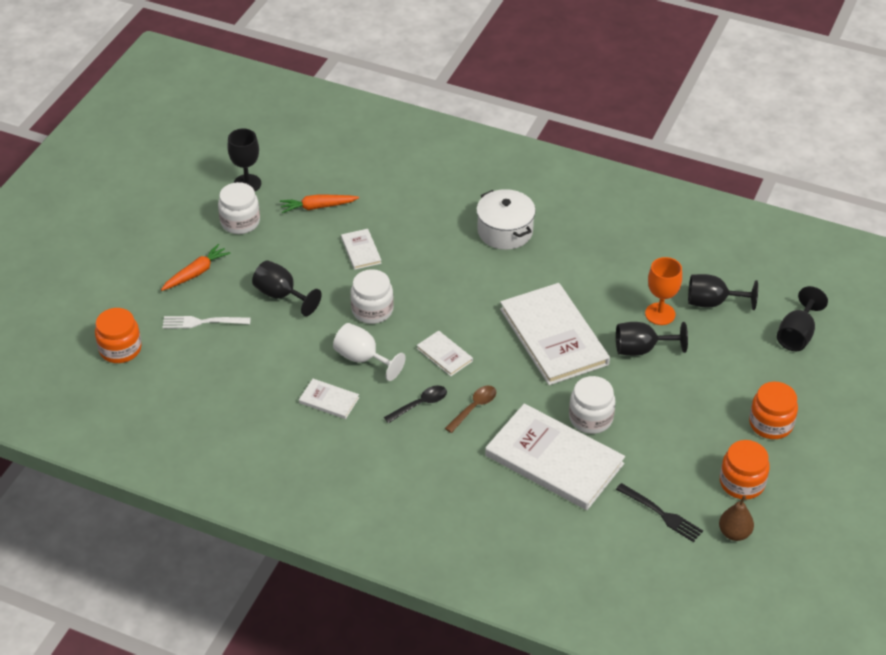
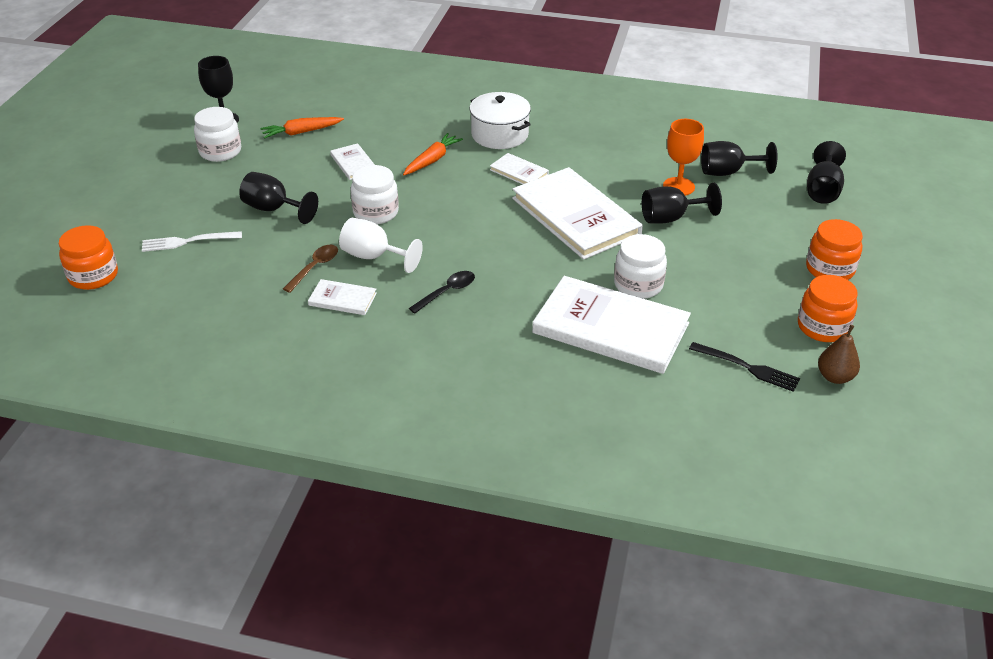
camera: 10 degrees left, 5 degrees down
orange carrot [161,244,231,291] -> orange carrot moved to [403,133,463,175]
white book [417,331,473,376] -> white book moved to [490,153,549,184]
brown spoon [445,386,496,433] -> brown spoon moved to [283,245,338,293]

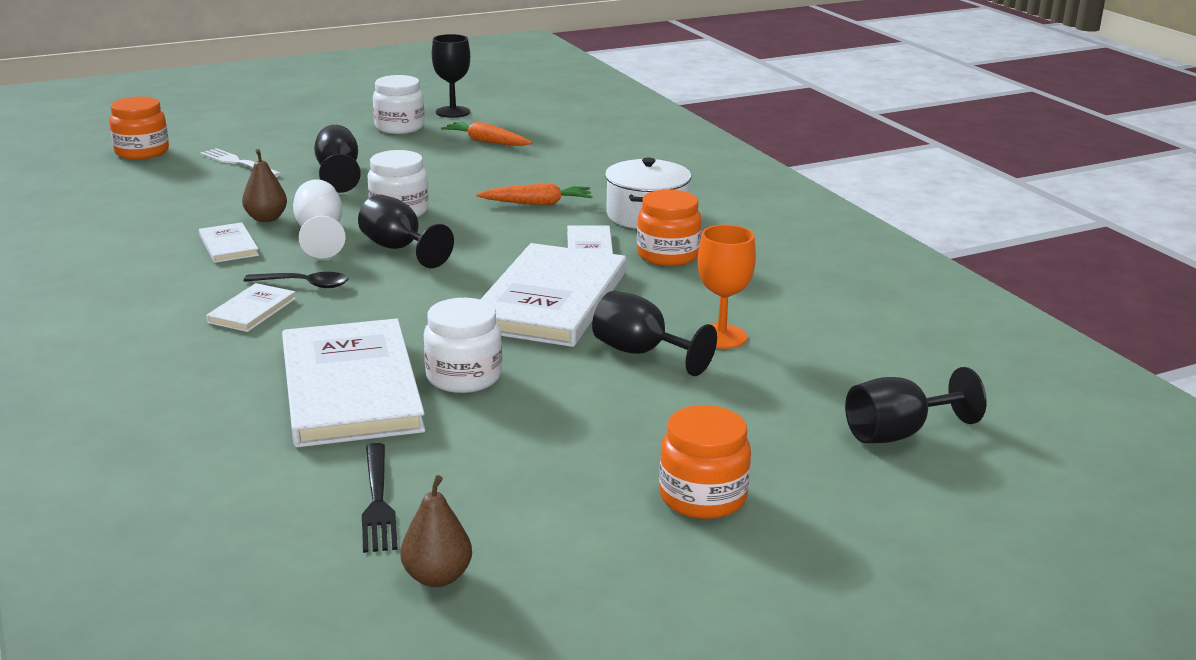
camera: 50 degrees right, 15 degrees down
brown spoon [283,245,338,293] -> brown pear [242,149,287,222]
white book [330,143,375,180] -> white book moved to [206,283,296,332]
black goblet [701,141,778,176] -> black goblet moved to [358,195,454,268]
orange jar [798,275,858,342] -> orange jar moved to [637,189,701,266]

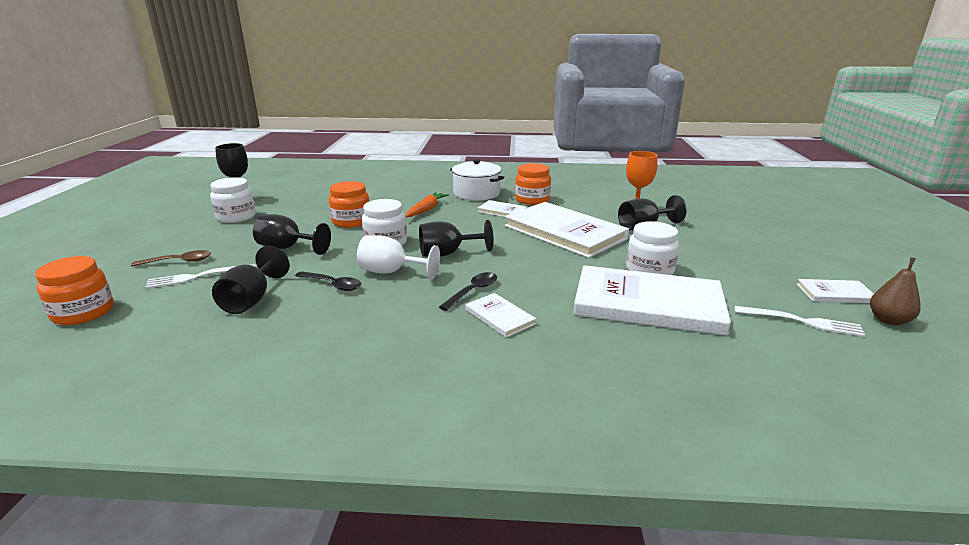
camera: 60 degrees left, 0 degrees up
white book [199,222,259,263] -> white book moved to [797,279,874,303]
brown pear [242,149,287,222] -> black spoon [295,271,361,291]
black fork [362,443,398,553] -> white fork [734,306,865,337]
orange carrot [441,121,532,146] -> none
orange jar [659,405,751,519] -> orange jar moved to [329,181,369,228]
black goblet [845,367,987,443] -> black goblet moved to [212,246,290,314]
none -> brown spoon [131,250,211,266]

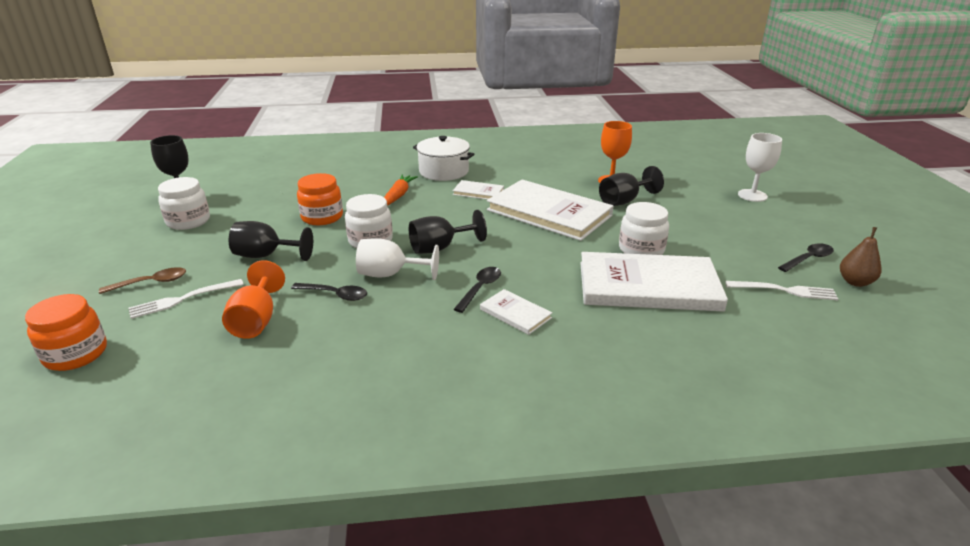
camera: 10 degrees left, 5 degrees up
black goblet [212,246,290,314] -> orange goblet [222,260,285,339]
orange jar [515,163,551,205] -> none
white book [797,279,874,303] -> black spoon [778,243,834,272]
none -> white goblet [738,133,782,202]

